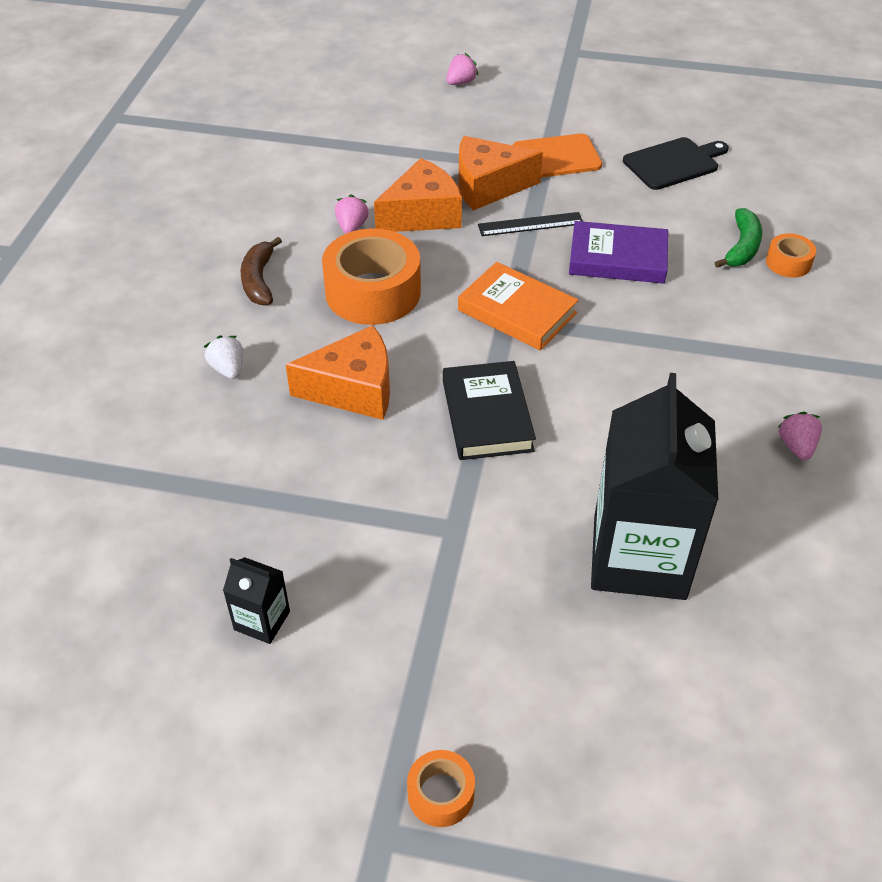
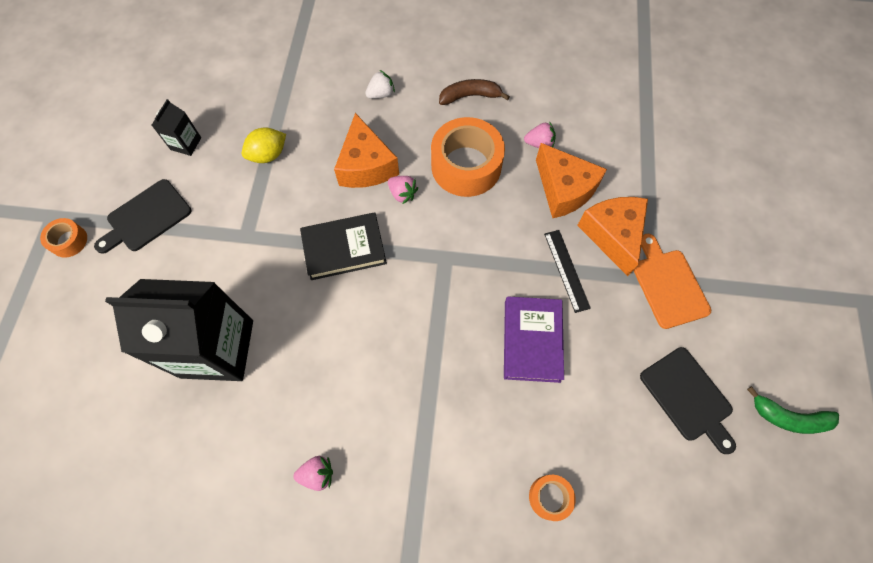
camera: 85 degrees right, 20 degrees up
pink strawberry [446,53,479,85] -> pink strawberry moved to [388,176,418,204]
orange book [458,262,579,350] -> none
green banana [715,208,762,268] -> green banana moved to [747,386,839,434]
none -> black cutting board [94,179,191,254]
none -> yellow lemon [242,128,286,163]

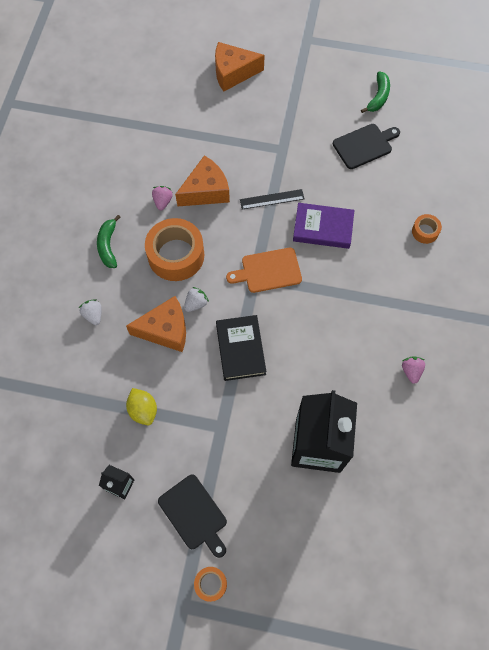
camera: 85 degrees left, 0 degrees up
pink strawberry [388,176,418,204] -> white strawberry [184,287,209,312]
brown banana [439,79,510,105] -> green banana [97,215,120,268]
orange cheese [577,197,648,276] -> orange cheese moved to [215,42,265,92]
orange cutting board [633,234,711,329] -> orange cutting board moved to [226,248,302,293]

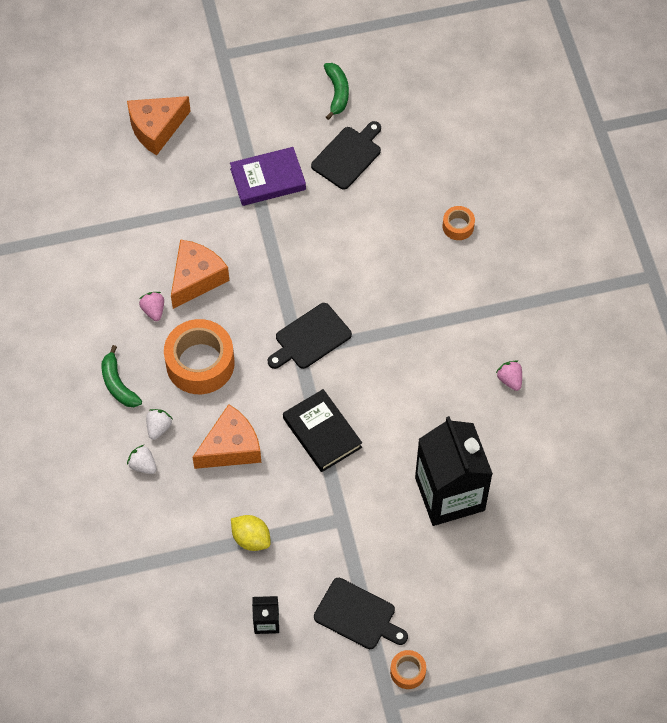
camera: 25 degrees left, 5 degrees down
white strawberry [184,287,209,312] -> white strawberry moved to [146,409,172,440]
orange cutting board [226,248,302,293] -> black cutting board [268,303,352,369]
black ruler [240,189,304,209] -> none
purple book [293,203,354,249] -> purple book moved to [230,147,306,206]

